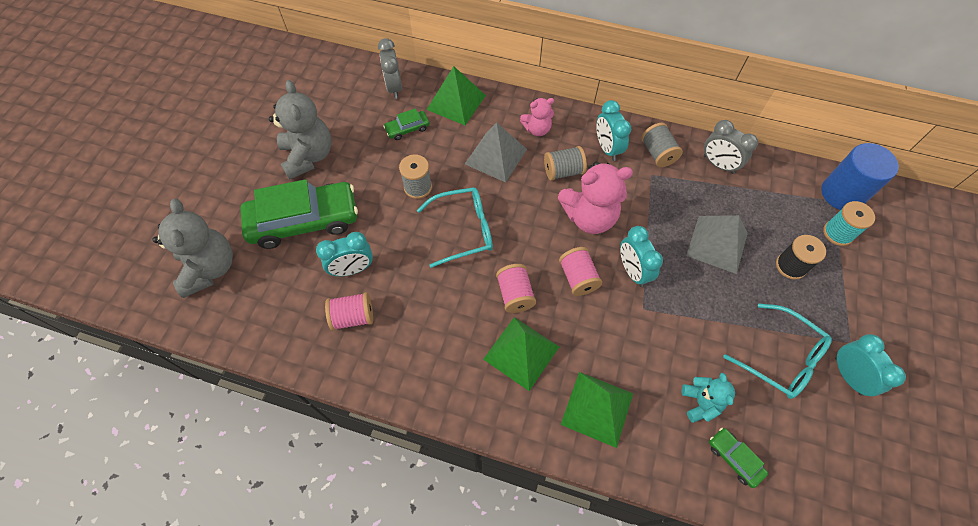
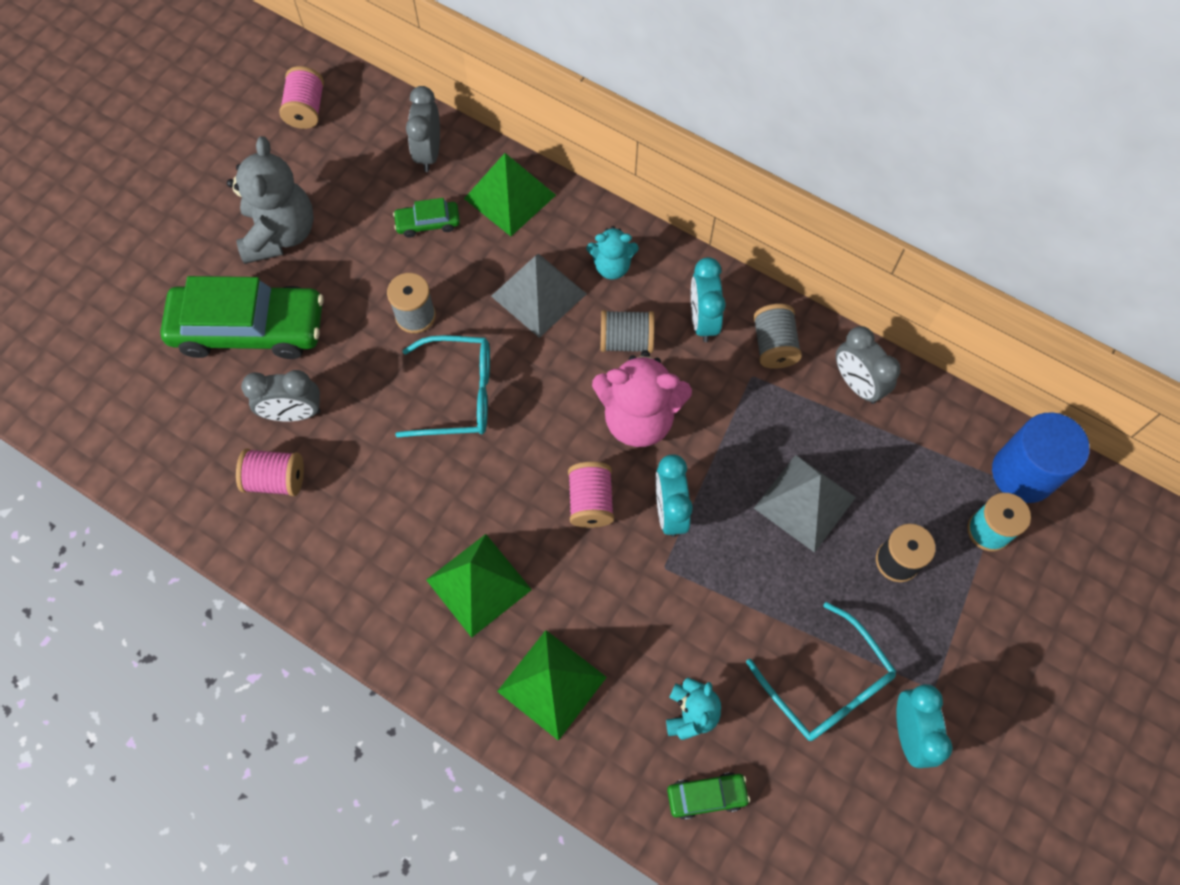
camera: 15 degrees right, 5 degrees up
grey teddy bear [152,199,233,298] -> none
turquoise clock [316,232,373,276] -> grey clock [241,370,321,422]
pink spool [496,264,536,313] -> pink spool moved to [279,66,324,129]
pink teddy bear [520,98,554,136] -> turquoise teddy bear [587,226,639,280]
green car [709,428,768,488] -> green car turned 105 degrees clockwise [667,772,750,820]

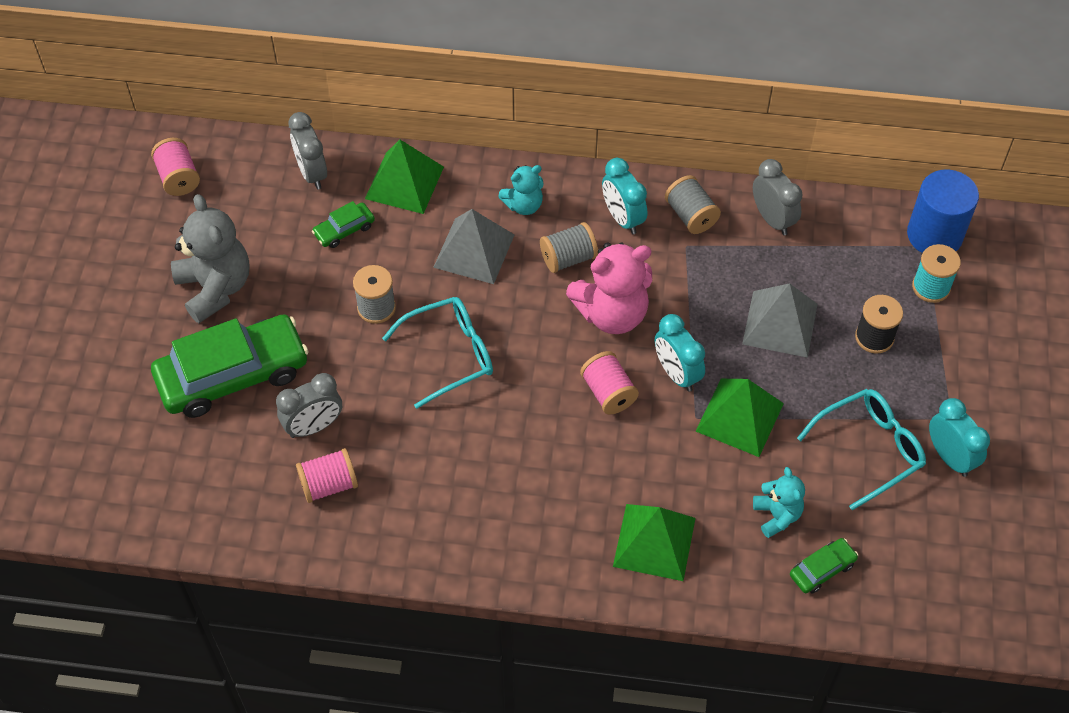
camera: 25 degrees left, 10 degrees down
green pyramid [426,534,532,638] -> green pyramid moved to [696,379,784,457]
turquoise glasses [746,602,897,741] -> turquoise glasses turned 60 degrees counterclockwise [797,389,926,510]
grey clock [836,326,900,404] -> grey clock turned 150 degrees counterclockwise [753,159,803,235]

